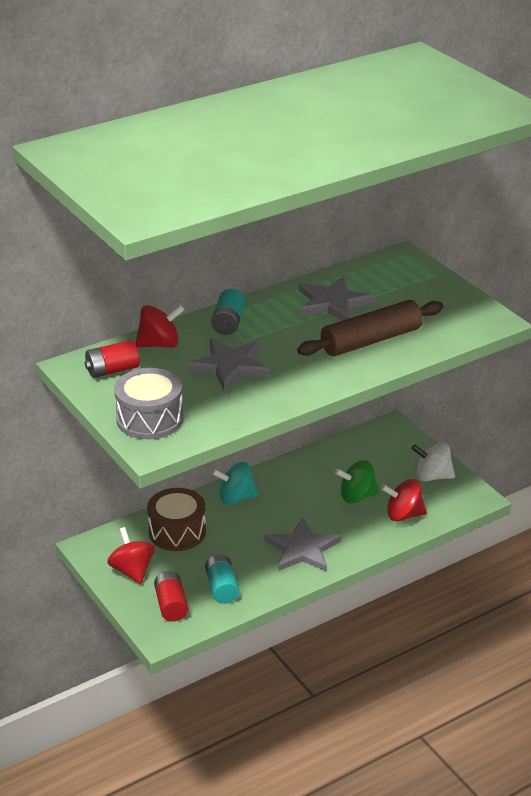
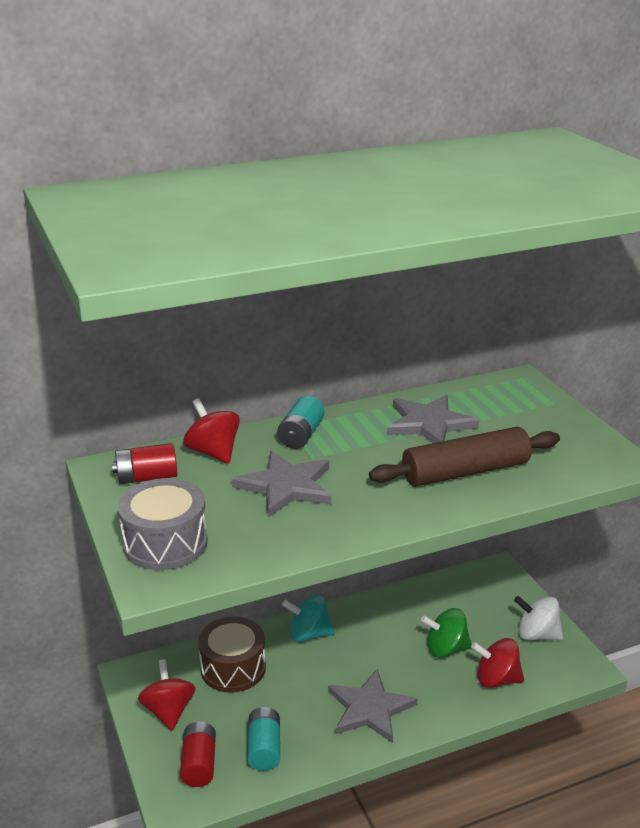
camera: 10 degrees right, 5 degrees down
red spinning top [135,305,185,348] -> red spinning top turned 120 degrees counterclockwise [183,398,240,464]

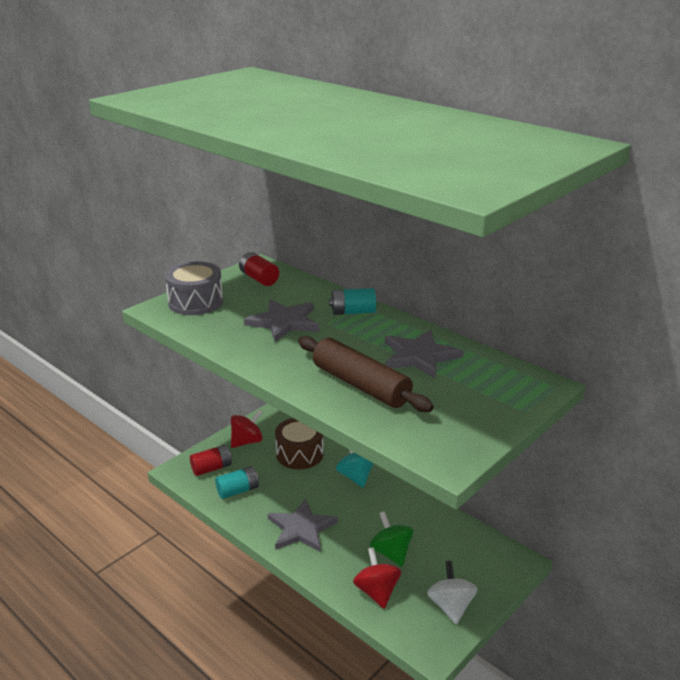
camera: 65 degrees right, 0 degrees up
red spinning top [183,398,240,464] -> none

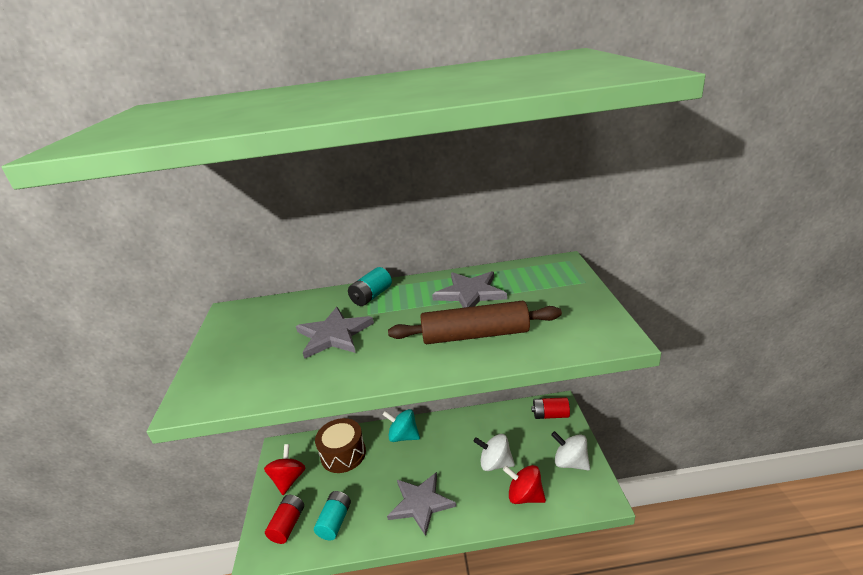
camera: 45 degrees left, 0 degrees up
grey drum [165,261,223,315] -> none
red battery [239,252,279,286] -> red battery moved to [531,397,570,419]
green spinning top [370,511,413,567] -> white spinning top [473,434,515,471]

